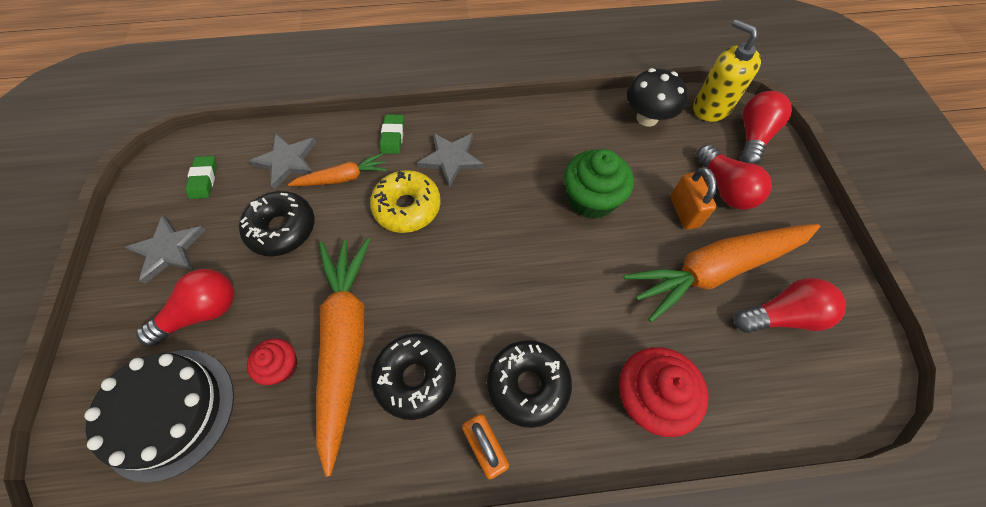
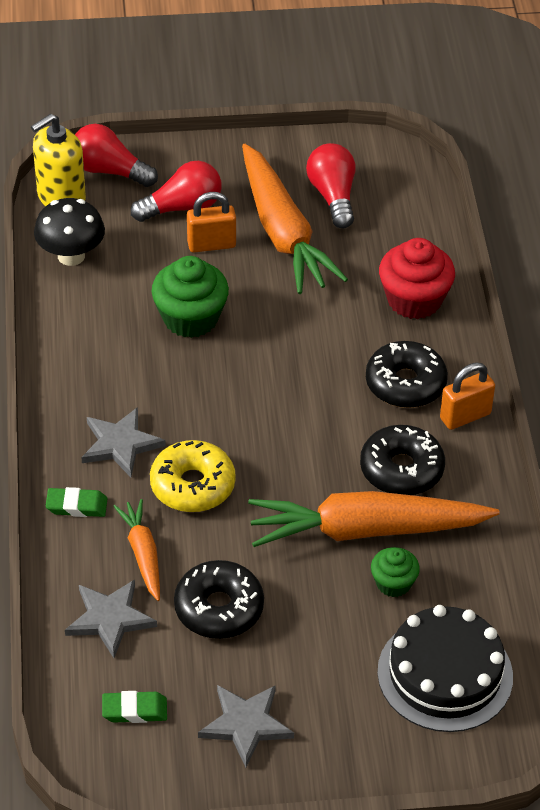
camera: 90 degrees left, 15 degrees down
red light bulb [136,269,234,346] -> none
red cupcake [247,339,298,385] -> green cupcake [371,547,420,597]

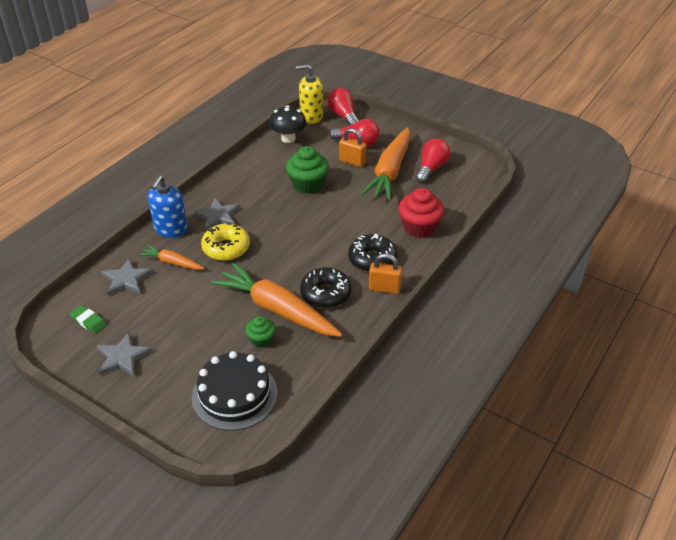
camera: 40 degrees right, 5 degrees down
green eraser [46,487,108,517] -> blue soap dispenser [148,175,188,238]
orange carrot [113,499,160,601] -> orange carrot turned 90 degrees counterclockwise [138,245,205,270]
black donut [174,560,264,639] -> none

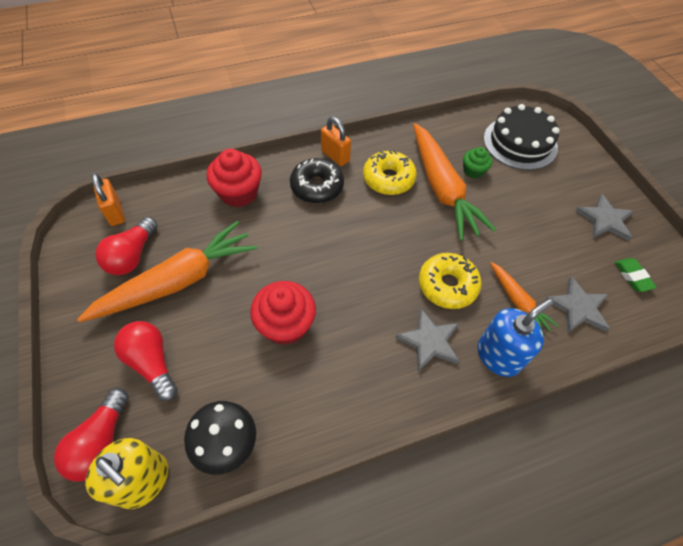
camera: 145 degrees left, 15 degrees up
green cupcake [286,146,329,194] -> red cupcake [250,281,316,345]
black donut [300,267,351,308] -> yellow donut [363,150,417,195]
orange padlock [339,128,366,167] -> orange padlock moved to [92,173,125,226]
red light bulb [416,139,450,183] -> red light bulb turned 45 degrees counterclockwise [95,217,158,275]

